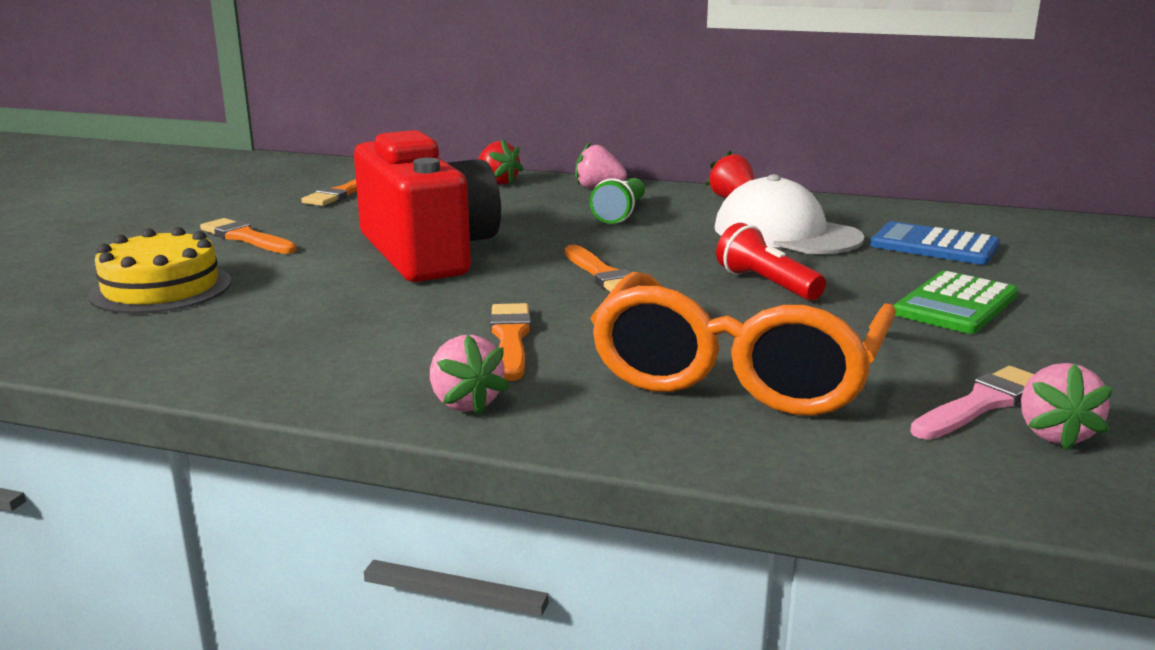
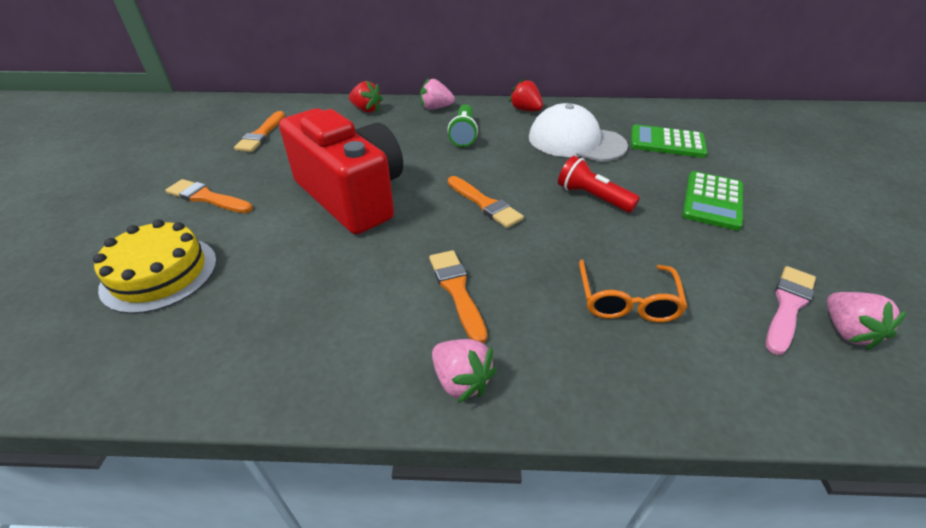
camera: 15 degrees left, 20 degrees up
orange glasses [590,272,896,416] -> orange glasses [579,260,687,322], size x0.50
blue calculator [870,221,1000,265] -> green calculator [631,125,708,158]

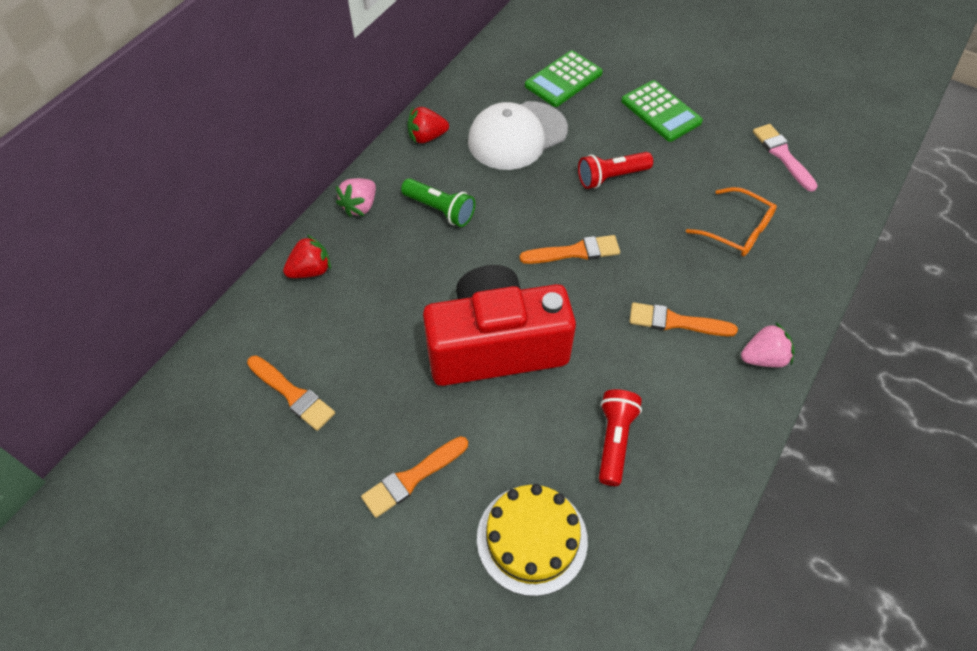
camera: 60 degrees left, 15 degrees up
pink strawberry [827,292,907,350] -> none
none -> red flashlight [599,389,642,486]

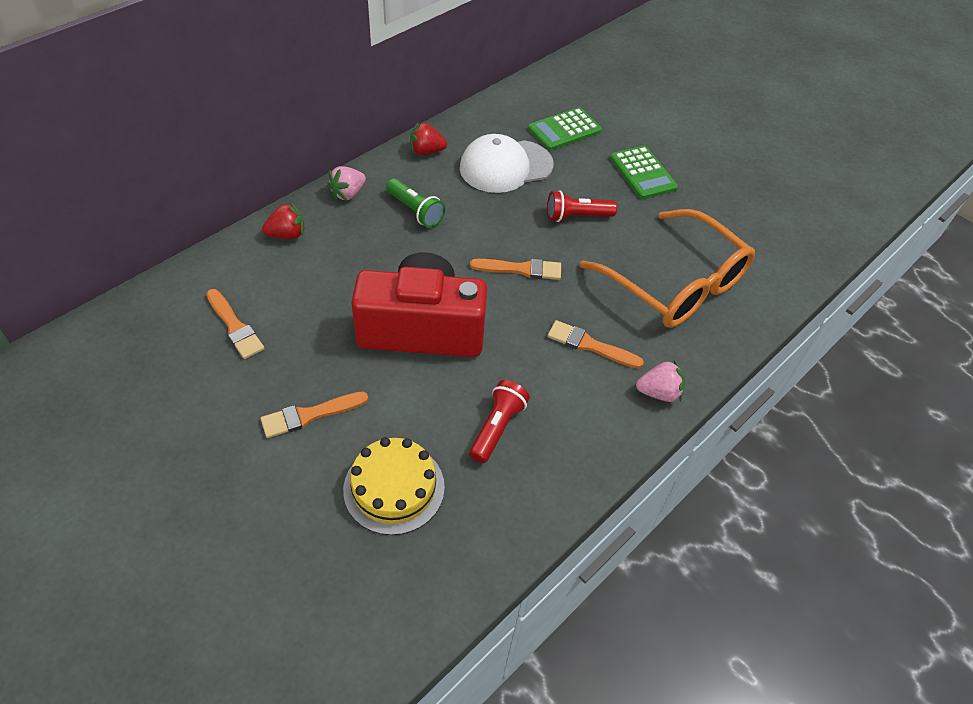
camera: 10 degrees right, 5 degrees down
orange glasses [686,187,777,256] -> orange glasses [580,209,755,328], size x1.99
pink brush [753,124,818,192] -> none

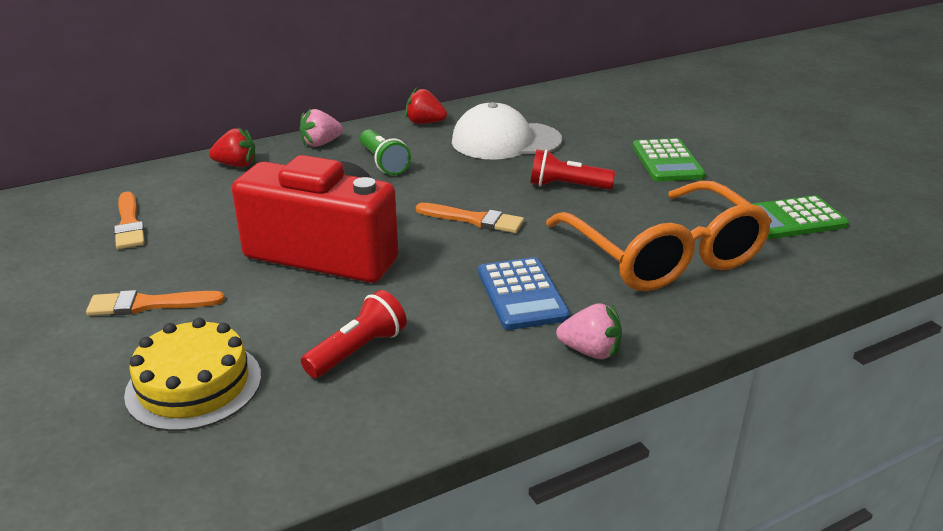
camera: 20 degrees right, 20 degrees down
green calculator [528,107,602,151] -> green calculator moved to [753,195,849,239]
orange brush [547,320,644,369] -> blue calculator [478,257,570,330]

